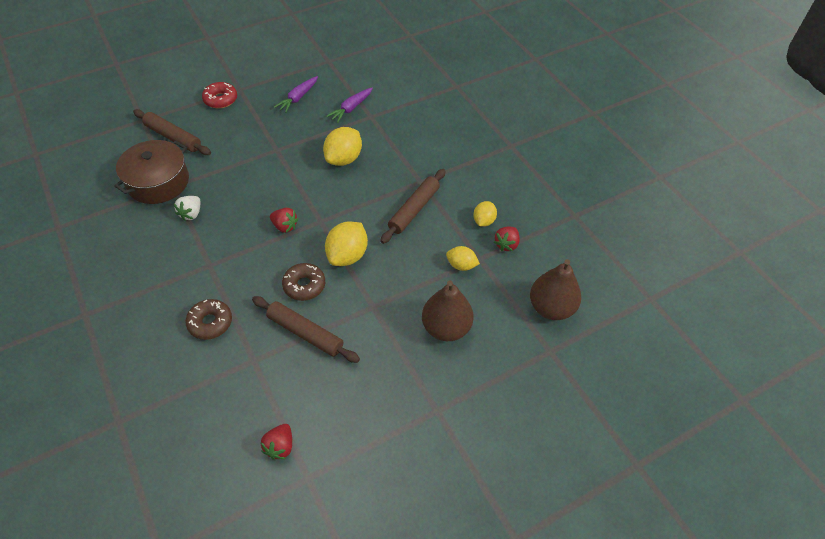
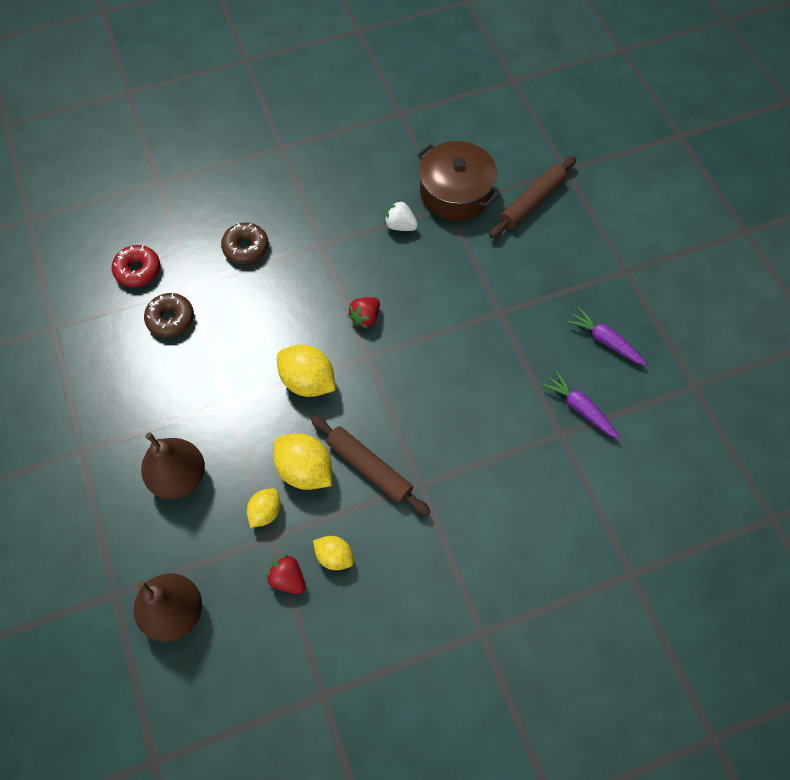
camera: 100 degrees right, 10 degrees up
red donut [202,82,237,109] -> red donut moved to [112,245,160,287]
brown rolling pin [252,296,360,363] -> none
red strawberry [261,424,292,460] -> none
brown donut [282,263,325,301] -> brown donut moved to [144,293,194,338]
yellow lemon [323,127,362,166] -> yellow lemon moved to [273,433,332,490]

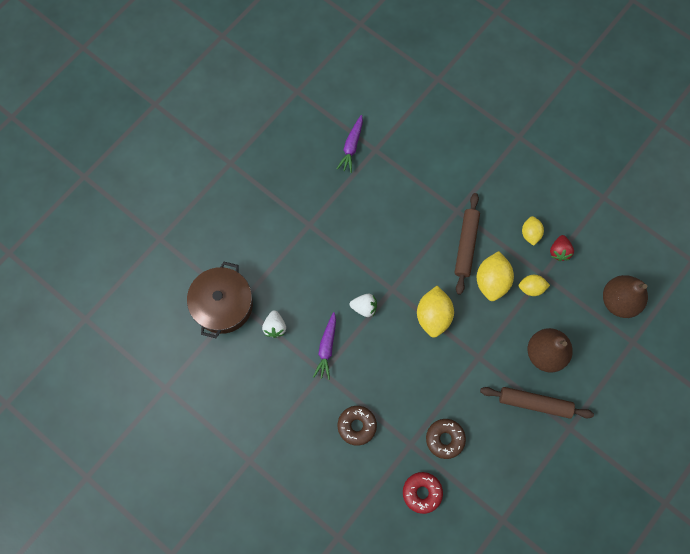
camera: 120 degrees left, 10 degrees up
red strawberry [348,297,380,328] -> white strawberry [350,294,377,317]
brown rolling pin [489,156,576,238] -> brown rolling pin moved to [480,387,594,419]
purple carrot [567,308,647,366] -> purple carrot moved to [313,312,336,380]

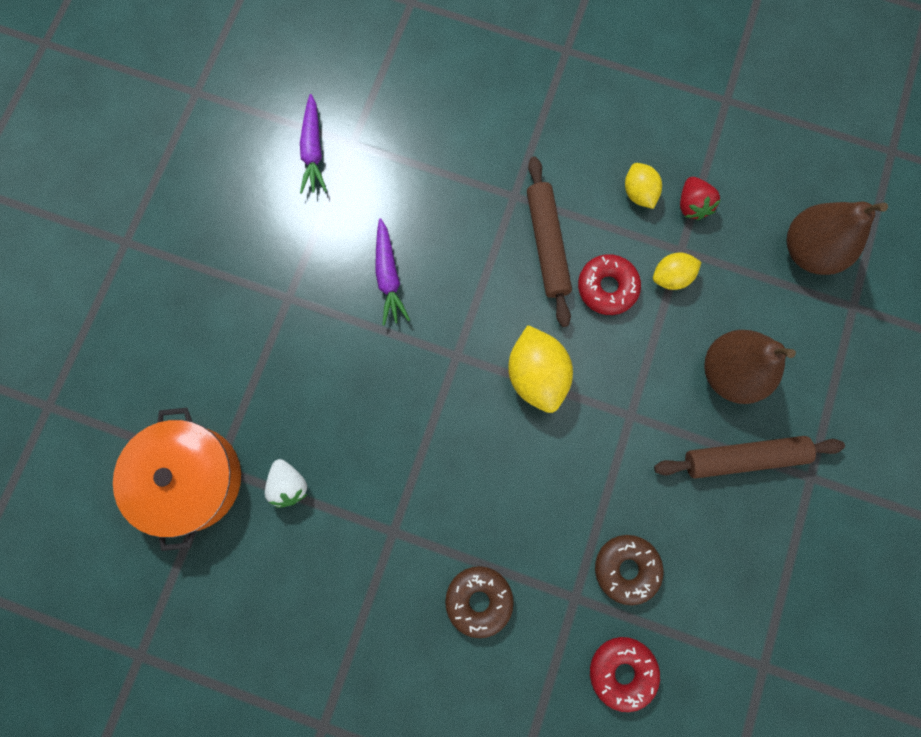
camera: 20 degrees left, 5 degrees up
brown pot [187,261,253,338] -> orange pot [113,408,241,551]
purple carrot [313,312,336,380] -> purple carrot moved to [375,218,410,326]
white strawberry [350,294,377,317] -> none
yellow lemon [477,251,514,301] -> red donut [578,254,641,315]

